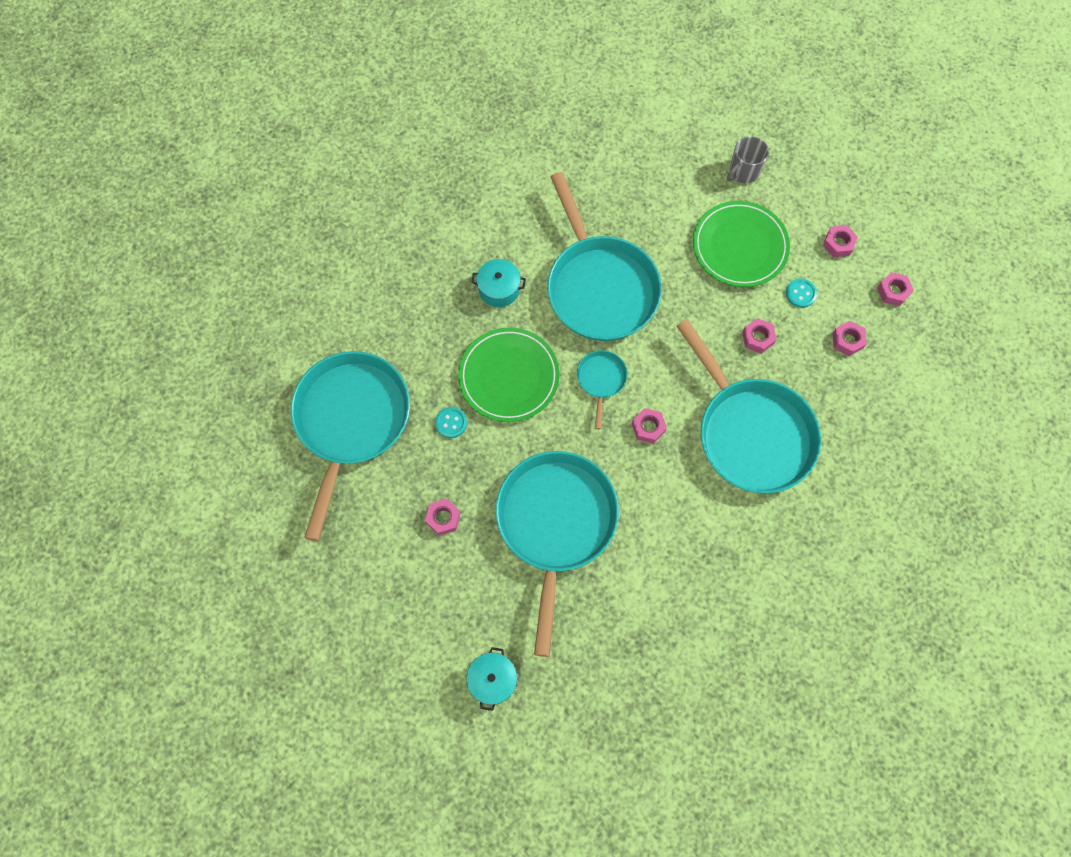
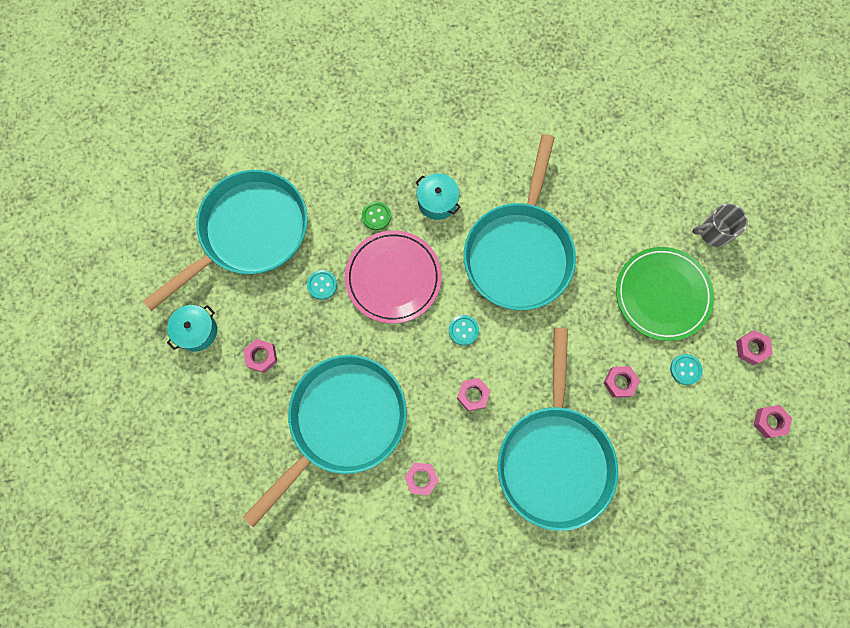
camera: 35 degrees right, 5 degrees up
green plate [458,327,560,422] -> pink plate [345,230,442,324]
turquoise pot [466,647,517,711] -> turquoise pot moved to [167,305,217,352]
turquoise pan [577,350,627,429] -> turquoise button [449,315,479,346]
pink nut [833,321,867,356] -> pink nut moved to [404,462,439,495]
none -> green button [362,202,391,230]

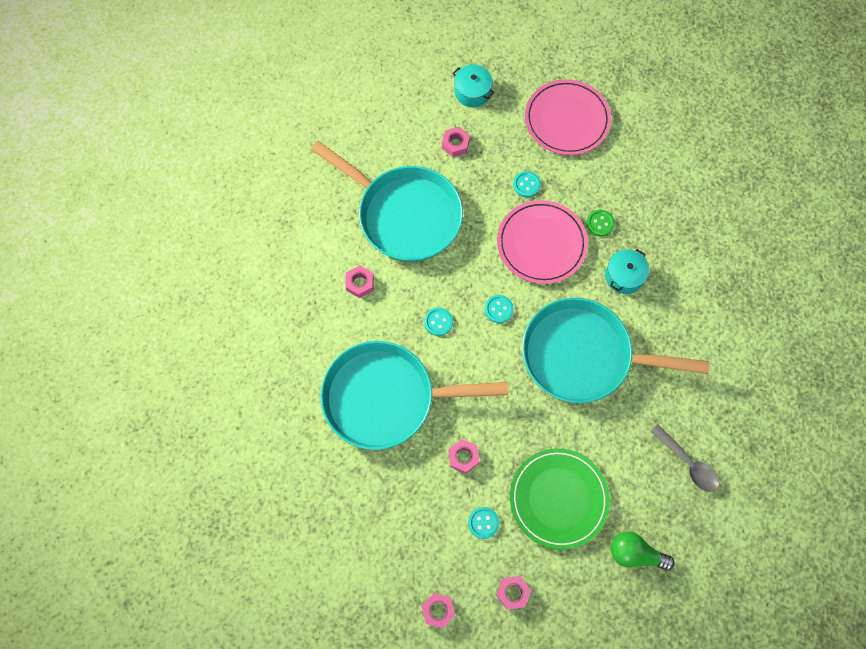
camera: 85 degrees right, 5 degrees down
turquoise pan [143,170,308,311] -> pink plate [525,79,611,155]
pink nut [457,378,491,411] -> turquoise button [424,307,453,336]
grey mug [692,204,748,247] -> green light bulb [611,531,675,570]
none -> grey spoon [651,424,719,492]

